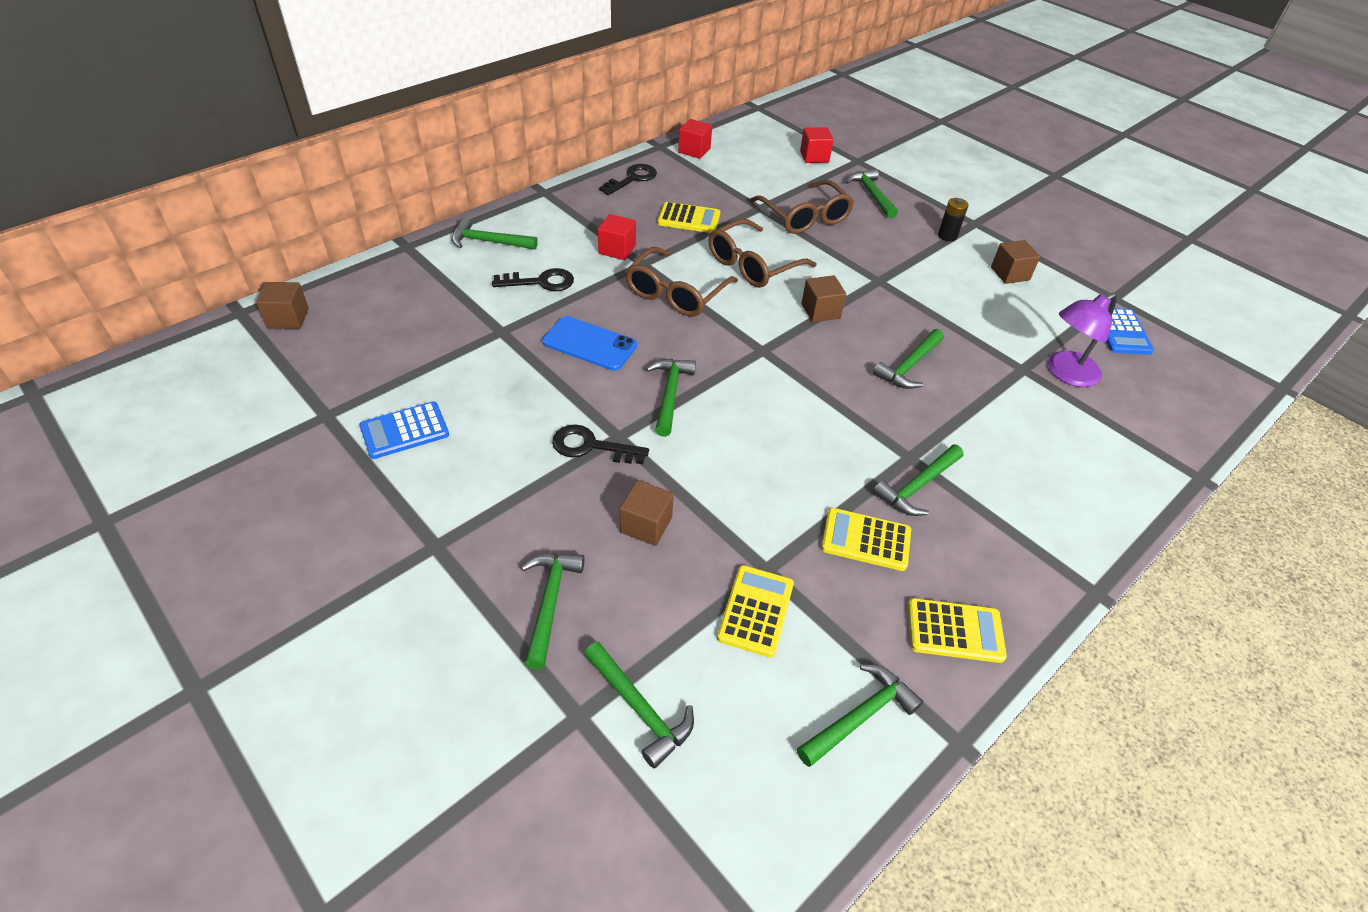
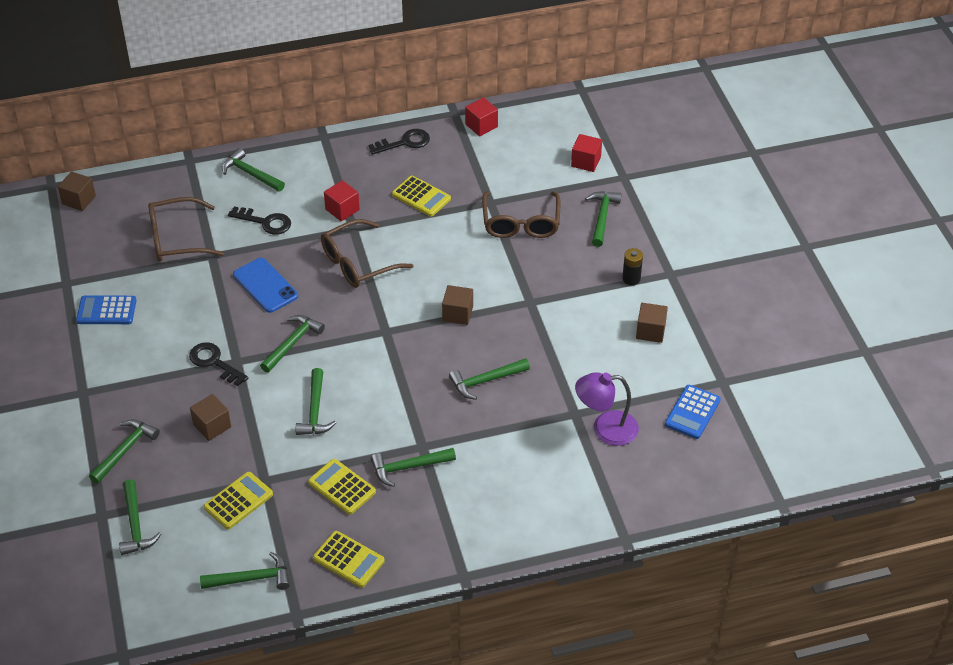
camera: 30 degrees right, 0 degrees up
brown glasses [709,219,817,288] -> brown glasses moved to [148,197,224,261]
none -> green hammer [295,368,336,435]

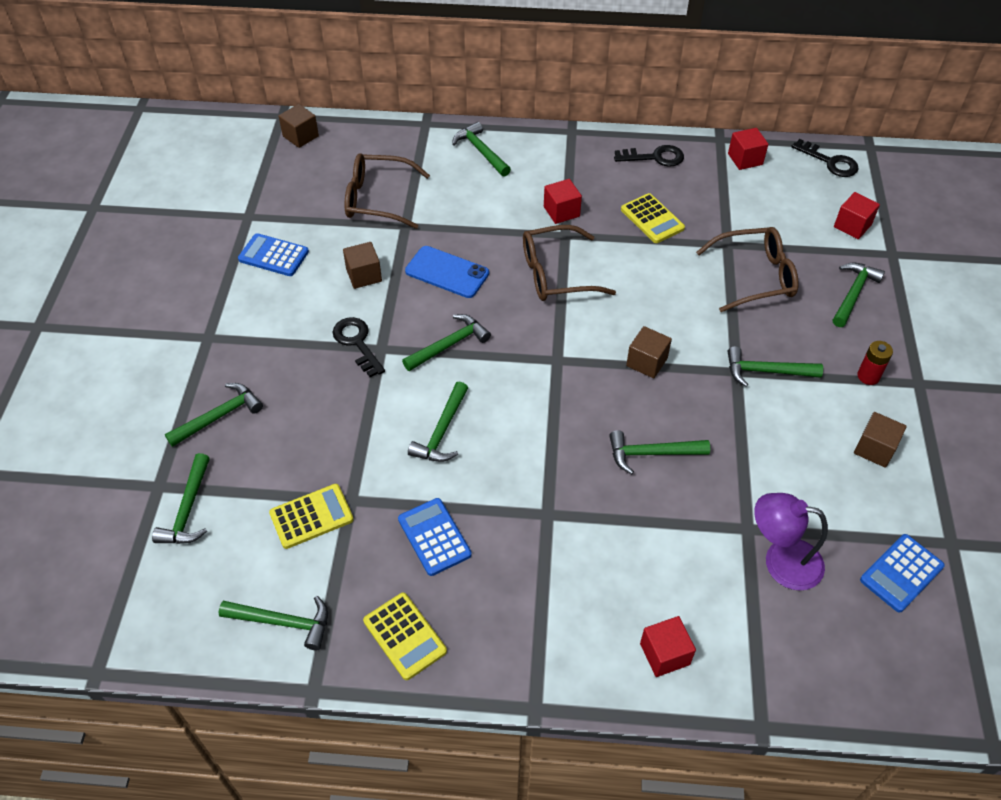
camera: 20 degrees right, 5 degrees up
brown cube [190,394,231,441] -> brown cube moved to [343,242,382,289]
black key [228,206,291,235] -> black key moved to [791,139,859,177]
blue phone [233,258,298,313] -> blue phone turned 45 degrees counterclockwise [405,246,489,298]
yellow calculator [308,459,376,515] -> blue calculator [398,498,472,576]
green hammer [371,448,456,487] -> green hammer moved to [728,346,823,387]
brown glasses [482,192,561,238] -> brown glasses turned 120 degrees counterclockwise [696,227,799,312]
black battery [622,248,643,285] -> red battery [857,341,893,385]
none -> red cube [640,616,696,677]

